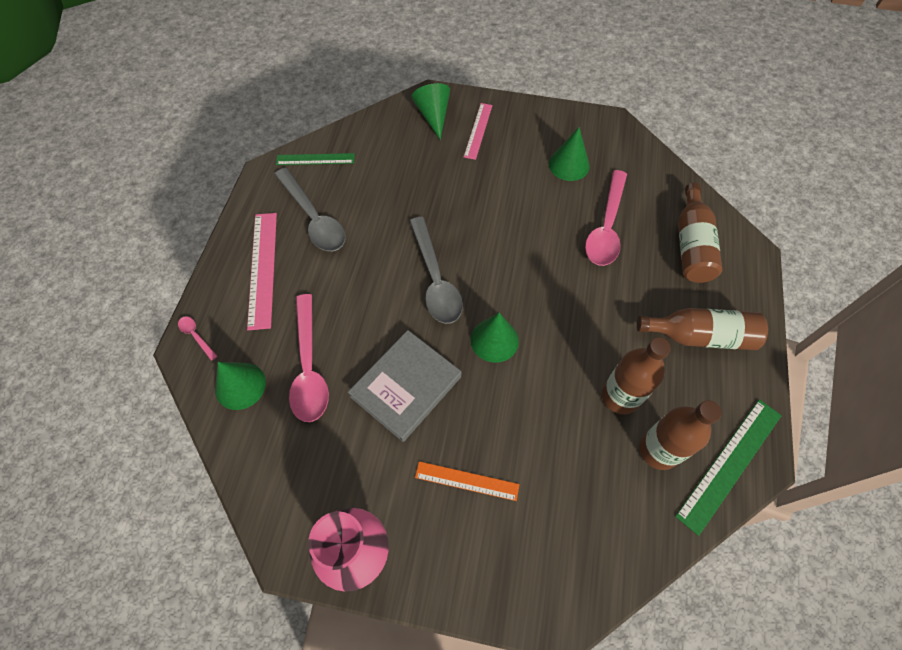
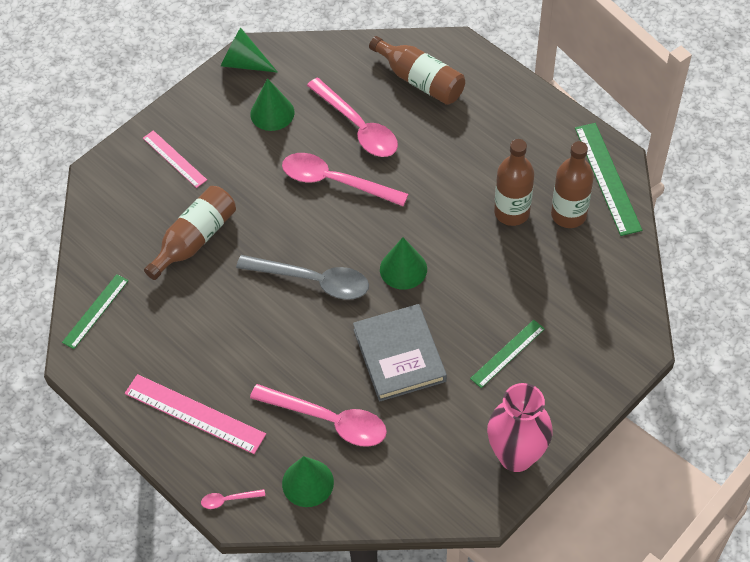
camera: 55 degrees left, 5 degrees down
grey spoon [274,168,346,251] -> none
green cone [411,83,450,140] -> green cone moved to [221,28,278,73]
orange ruler [415,461,520,501] -> green ruler [470,320,545,388]
brown bottle [637,308,768,350] -> brown bottle moved to [144,186,236,280]
none -> pink spoon [282,153,408,206]

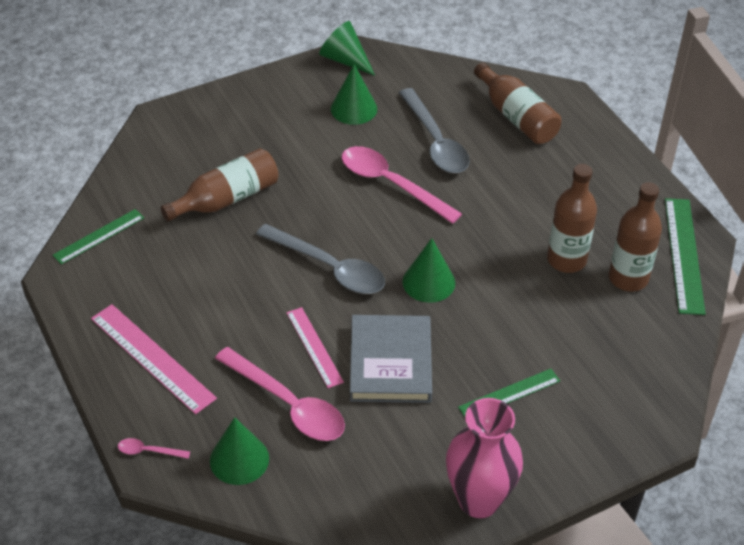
camera: 15 degrees right, 10 degrees down
pink ruler [143,130,207,188] -> pink ruler moved to [287,307,344,388]
pink spoon [307,78,398,157] -> grey spoon [399,88,470,173]

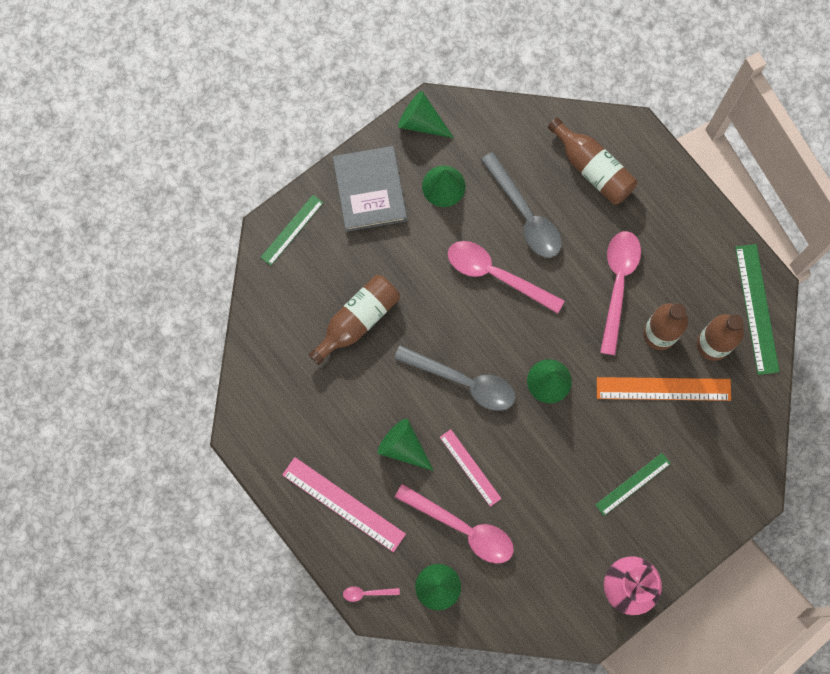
camera: 10 degrees left, 30 degrees up
green ruler [53,209,144,264] -> green ruler moved to [260,195,323,266]
grey book [350,315,432,403] -> grey book moved to [333,146,407,232]
none -> green cone [378,419,434,471]
none -> orange ruler [597,377,731,401]
none -> pink spoon [600,231,641,355]

